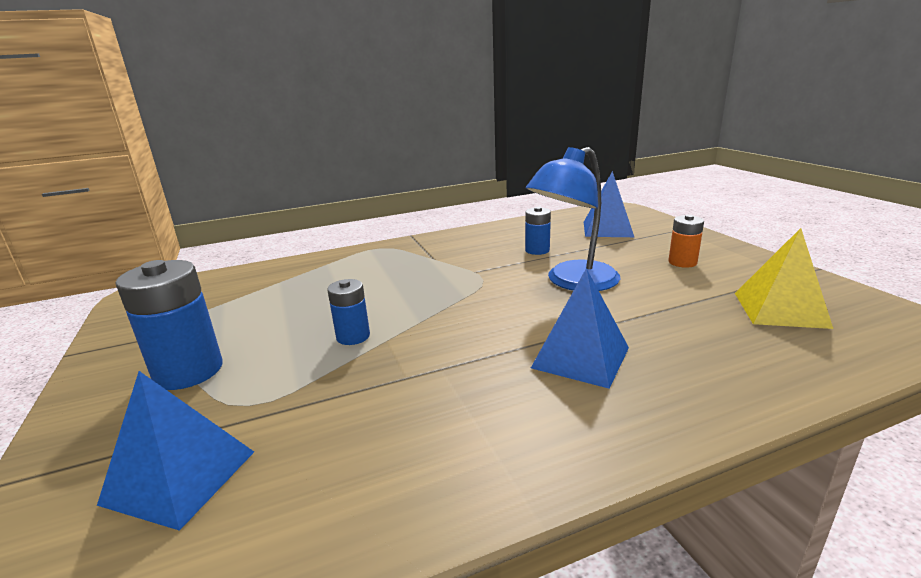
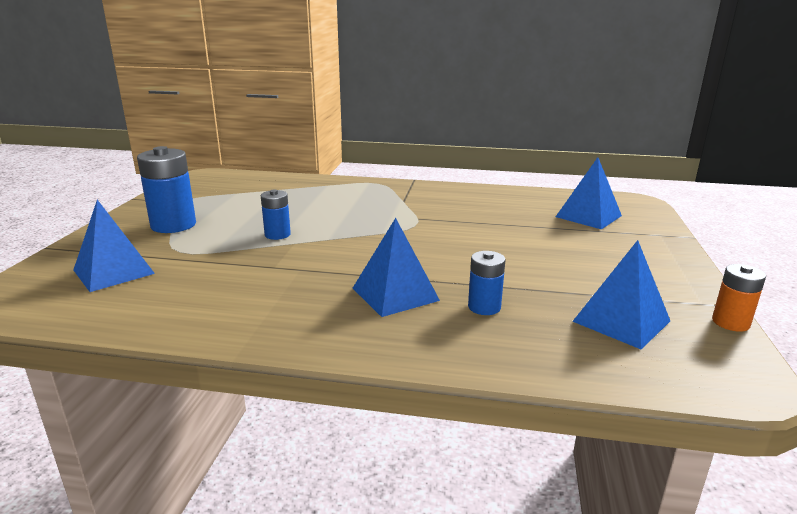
camera: 30 degrees right, 0 degrees up
blue battery [525,207,551,255] -> blue battery moved to [468,251,506,315]
blue lamp [526,147,620,291] -> none
orange battery [669,215,704,268] -> orange battery moved to [712,264,766,332]
yellow pyramid [735,228,833,329] -> blue pyramid [572,240,670,349]

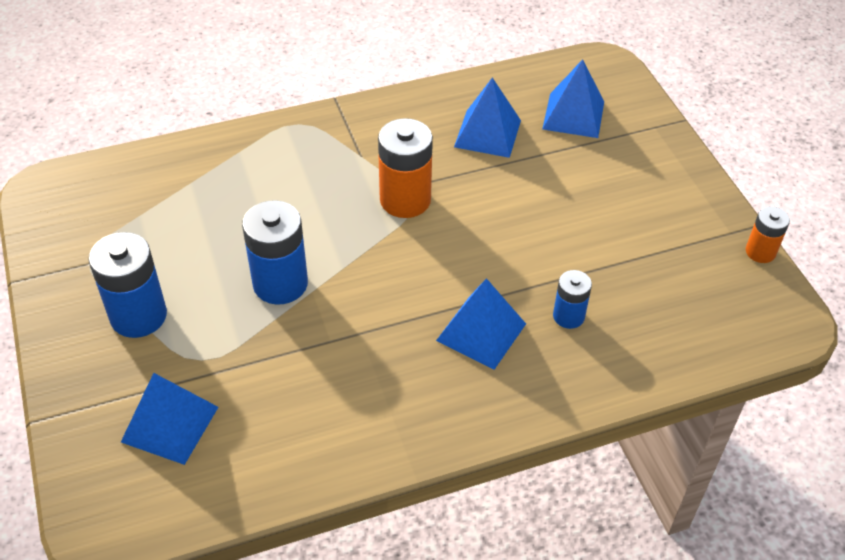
camera: 30 degrees left, 25 degrees up
blue battery [261,190,291,240] -> blue battery [242,200,308,305], size x1.76
blue pyramid [572,240,670,349] -> blue pyramid moved to [454,78,521,158]
none -> orange battery [378,118,433,218]

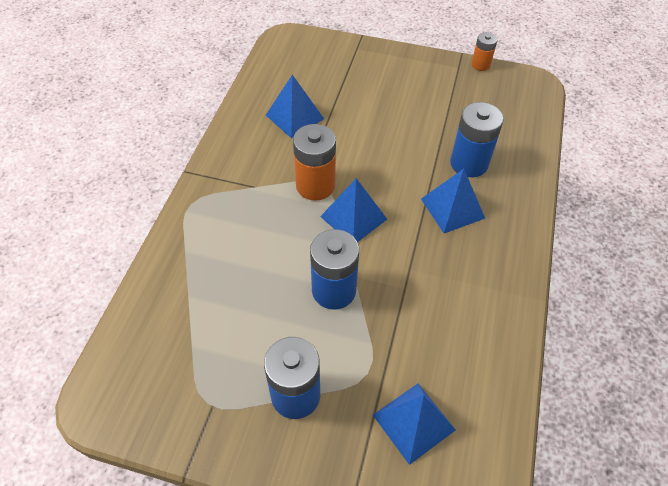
camera: 55 degrees left, 5 degrees up
blue pyramid [542,59,604,138] -> blue pyramid moved to [320,178,387,242]
blue battery [553,270,592,329] -> blue battery [450,102,504,177], size x1.76

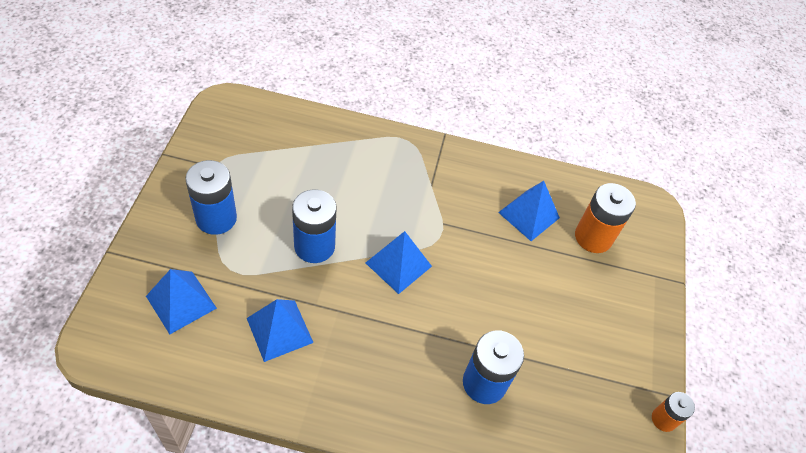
camera: 80 degrees right, 0 degrees up
orange battery [293,124,336,201] -> orange battery moved to [575,183,636,253]
blue pyramid [421,169,485,233] -> blue pyramid moved to [247,299,314,362]

